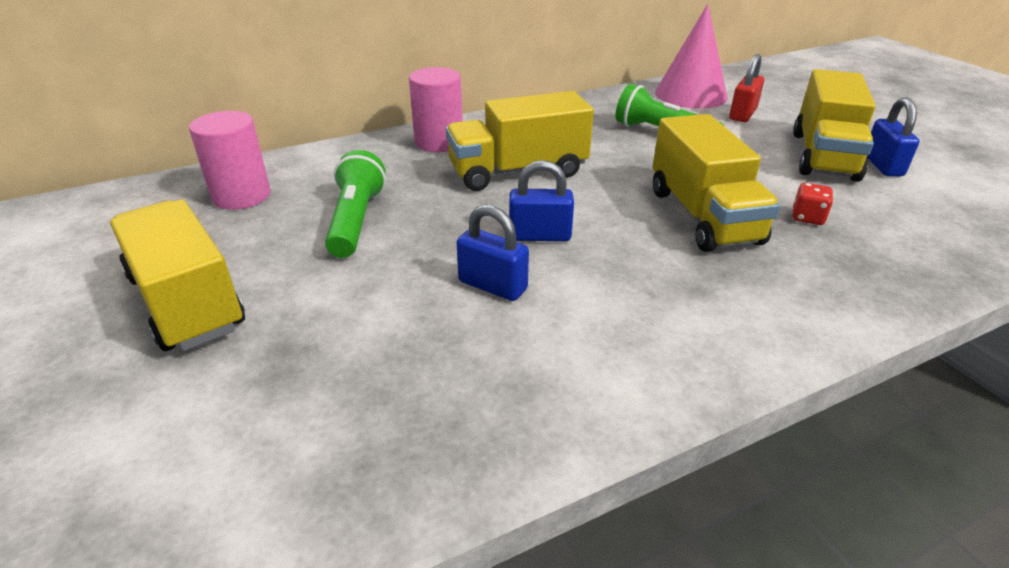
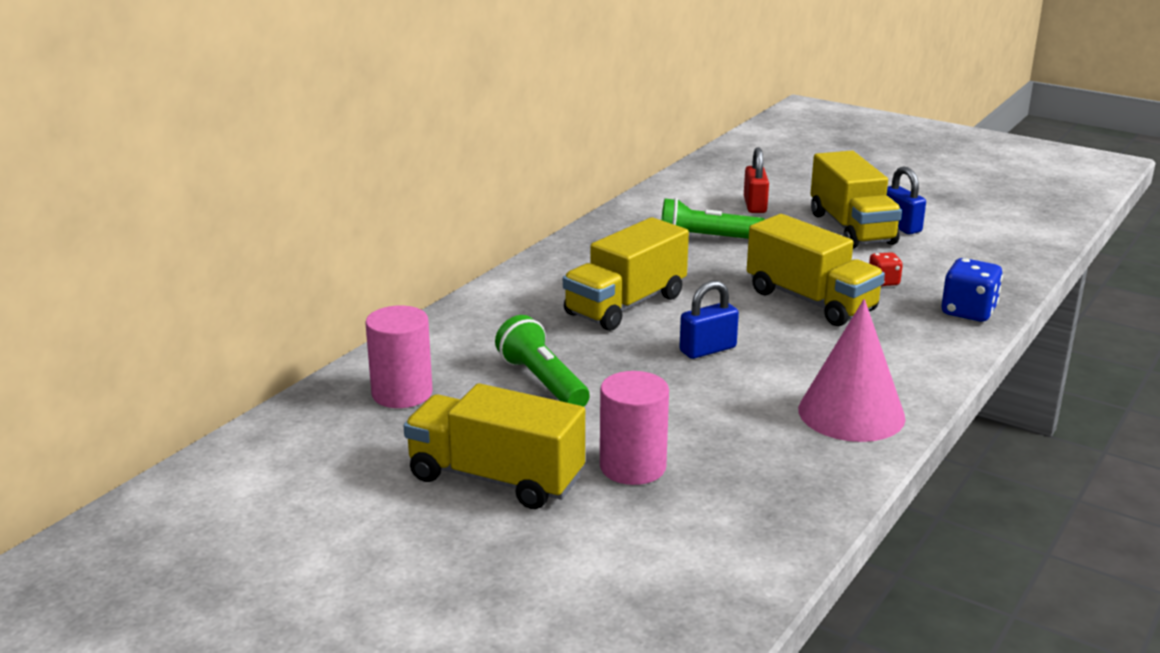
camera: 30 degrees left, 10 degrees down
pink cylinder [409,67,463,152] -> pink cylinder moved to [600,371,669,485]
blue padlock [456,204,529,301] -> none
pink cone [655,4,728,109] -> pink cone moved to [798,299,905,442]
none -> blue dice [942,258,1003,322]

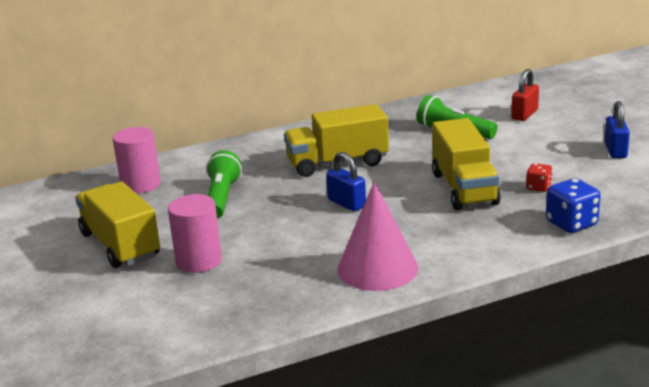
camera: 35 degrees right, 0 degrees up
blue padlock [679,280,739,359] -> blue padlock turned 45 degrees clockwise [326,152,366,212]
yellow truck [810,151,902,249] -> none

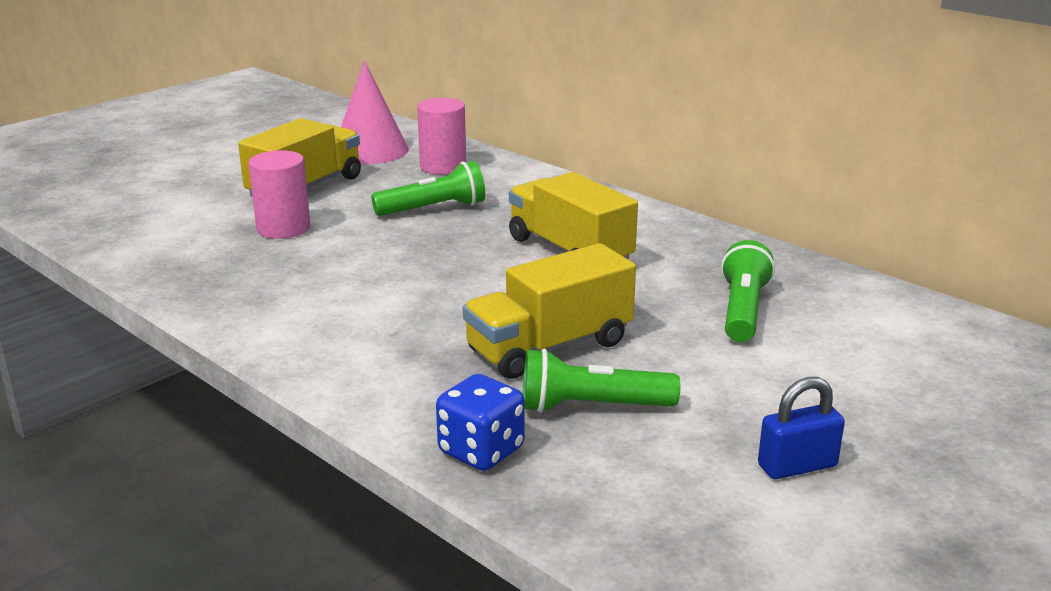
camera: 65 degrees right, 0 degrees up
blue padlock [326,152,366,212] -> none
pink cone [337,181,418,291] -> pink cone moved to [341,60,409,164]
red padlock [511,69,539,121] -> none
red dice [526,163,553,192] -> green flashlight [523,349,680,413]

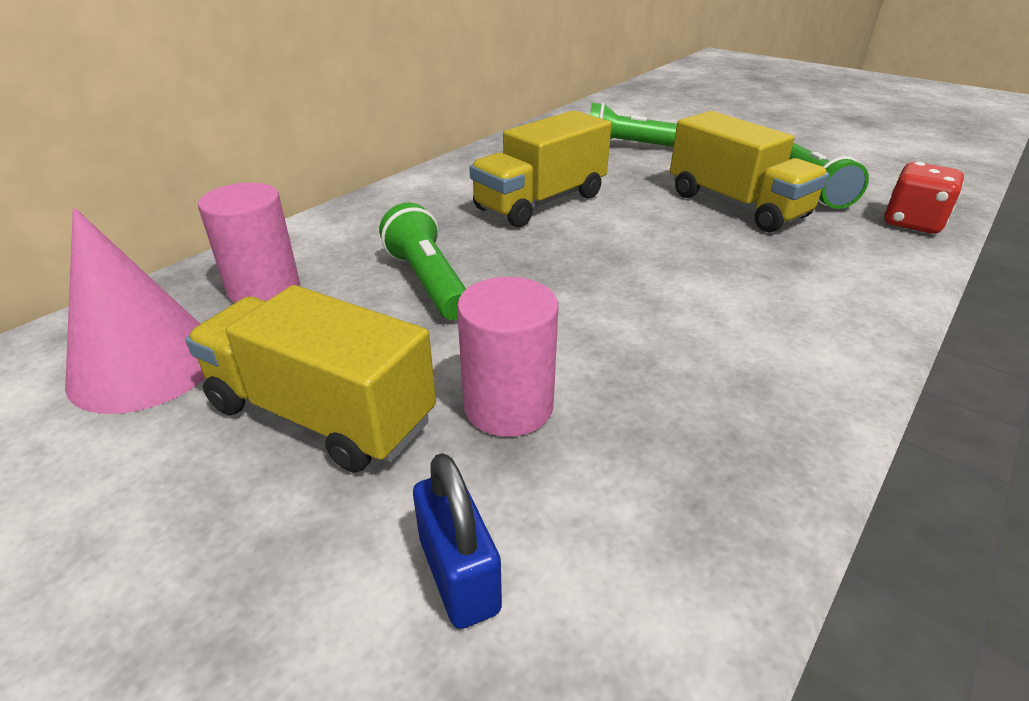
camera: 95 degrees left, 10 degrees up
blue dice [436,374,524,471] -> red dice [884,162,964,234]
blue padlock [758,377,845,479] -> blue padlock moved to [413,453,502,629]

